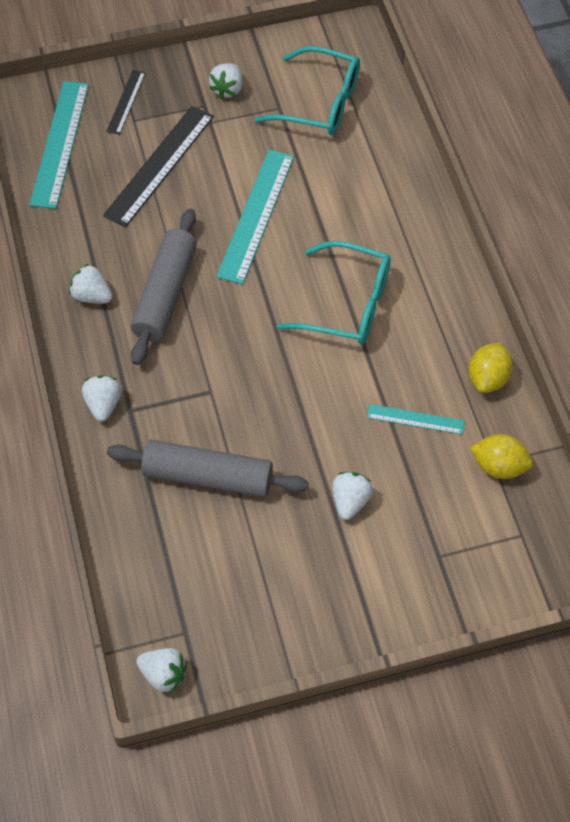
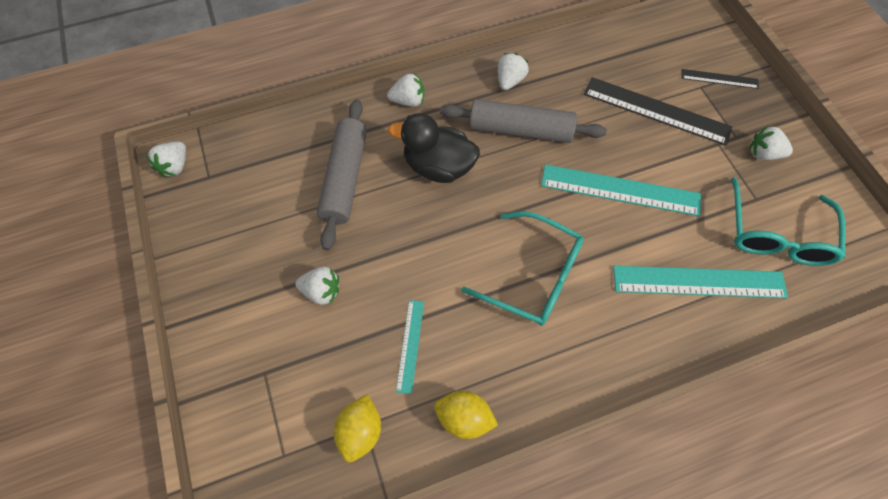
camera: 85 degrees right, 5 degrees up
turquoise ruler [29,81,89,209] -> turquoise ruler moved to [613,266,788,298]
turquoise glasses [277,241,391,345] -> turquoise glasses turned 75 degrees counterclockwise [461,211,584,326]
none -> black duck [388,113,480,183]

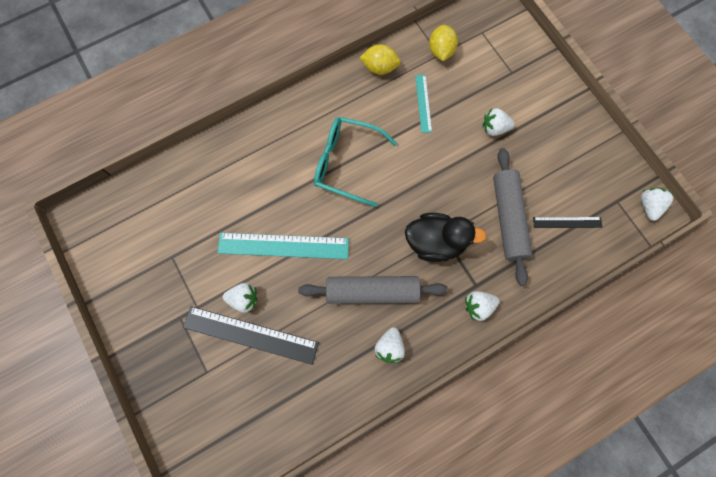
camera: 170 degrees right, 10 degrees up
turquoise ruler [613,266,788,298] -> none
black ruler [682,69,759,89] -> black ruler moved to [533,217,602,228]
turquoise glasses [731,177,845,266] -> none
white strawberry [749,126,793,160] -> white strawberry moved to [223,283,257,313]

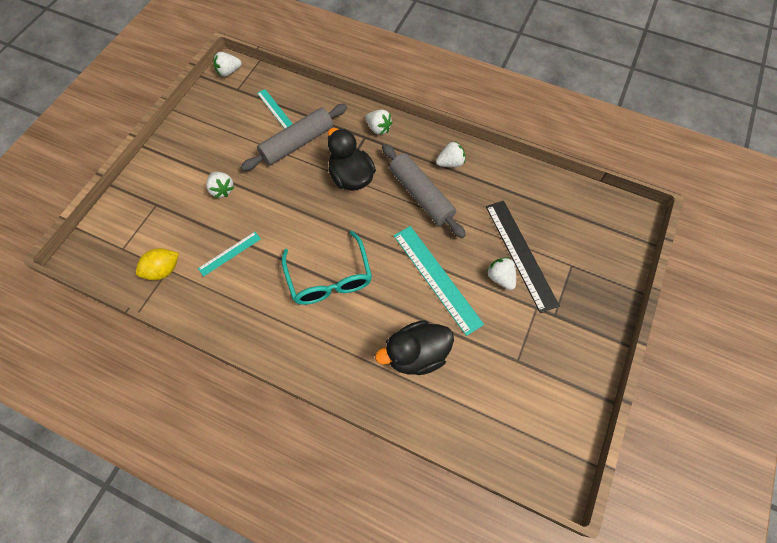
camera: 125 degrees left, 10 degrees down
yellow lemon [359,44,400,75] -> none
black ruler [533,217,602,228] -> turquoise ruler [257,89,293,129]
none -> black duck [375,320,454,375]

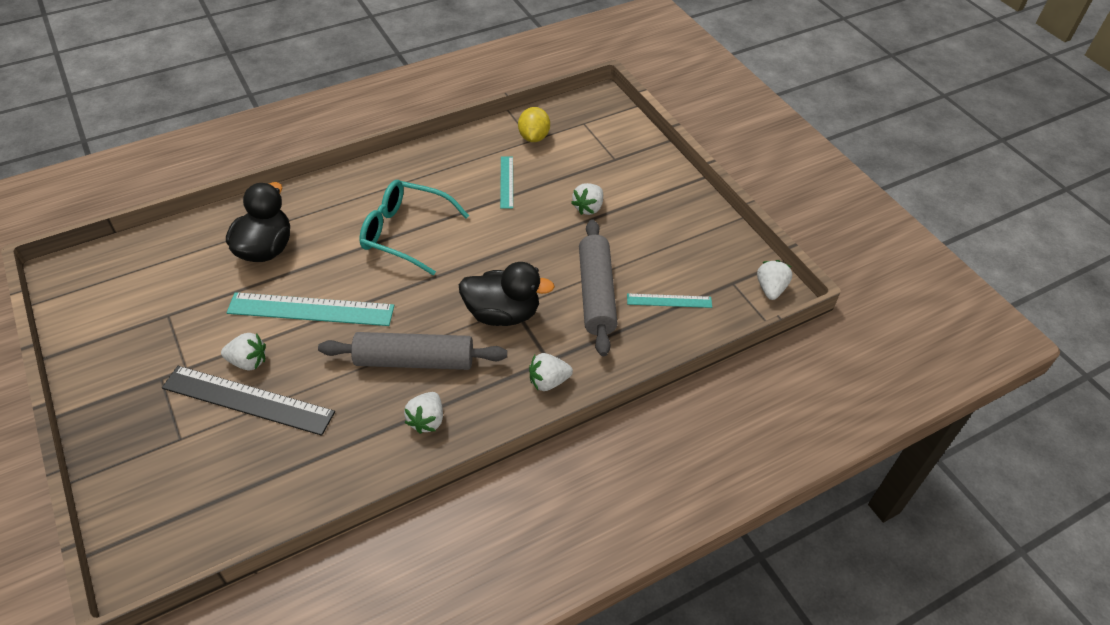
camera: 125 degrees right, 15 degrees down
white strawberry [206,172,235,198] -> white strawberry turned 60 degrees counterclockwise [571,183,603,215]

